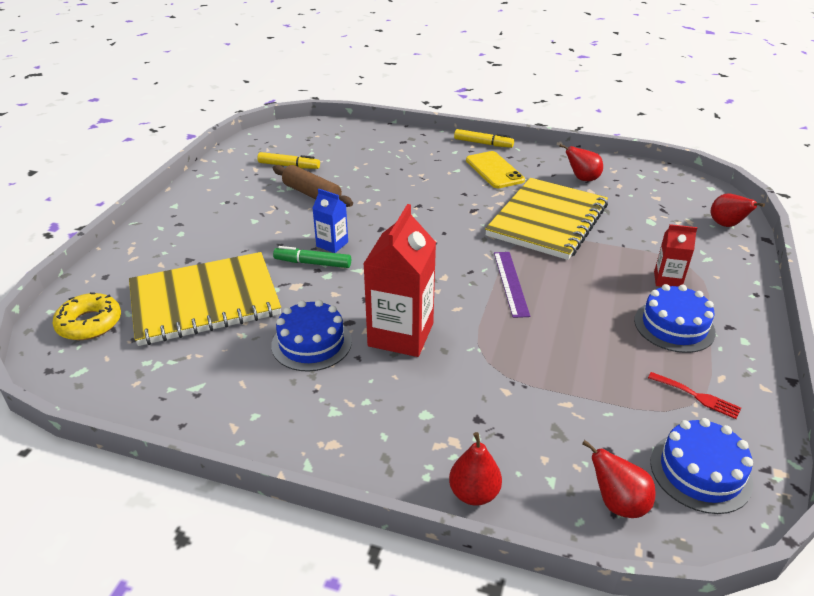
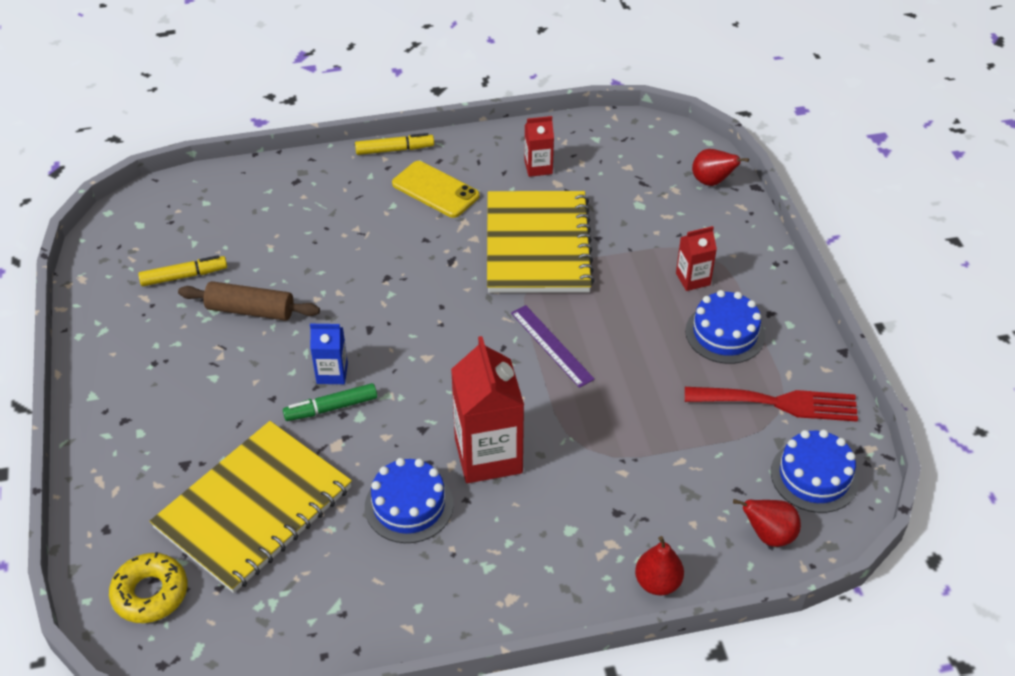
camera: 30 degrees left, 10 degrees up
red pear [559,144,603,181] -> red carton [524,116,554,177]
red fork [648,372,741,419] -> red fork [685,387,858,422], size x1.99

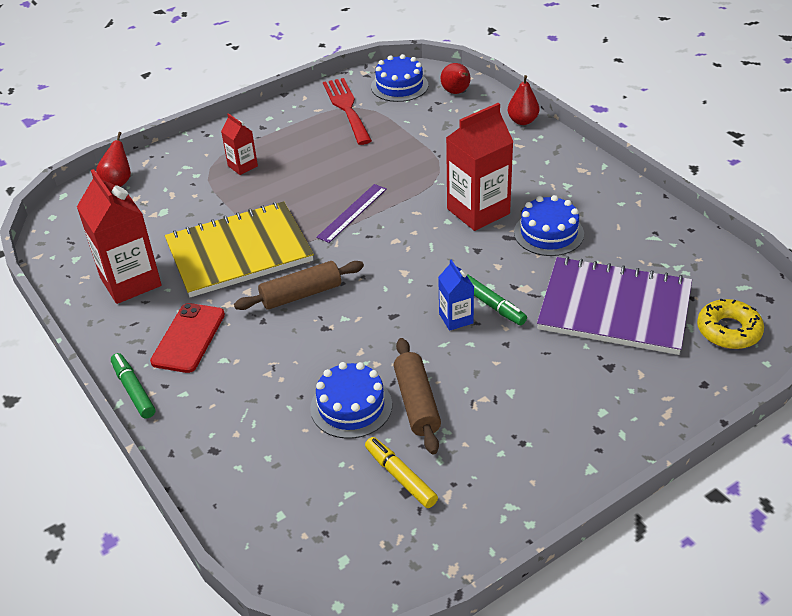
camera: 110 degrees left, 5 degrees down
yellow notebook [150,421,352,593] -> purple notebook [537,256,692,355]
yellow marker [355,133,434,155] -> green marker [111,353,155,419]
yellow phone [392,161,480,218] -> red phone [150,303,225,373]
red carton [524,116,554,177] -> red carton [77,169,162,304], size x1.92
blue cake [685,290,765,364] -> blue cake moved to [310,362,392,439]
none -> brown rolling pin [234,261,364,310]

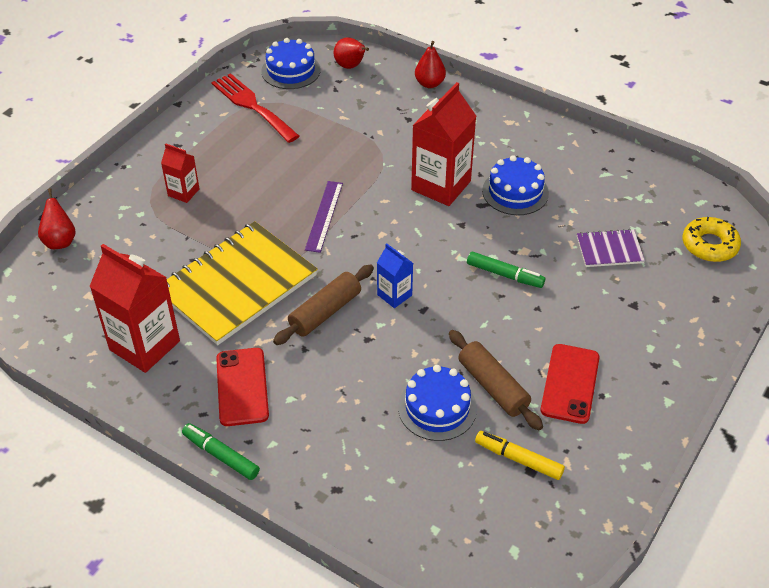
camera: 25 degrees left, 5 degrees up
blue carton [438,259,474,331] -> blue carton moved to [377,243,413,308]
purple notebook [537,256,692,355] -> purple notebook [577,229,645,267], size x0.47
none -> red phone [541,344,600,424]

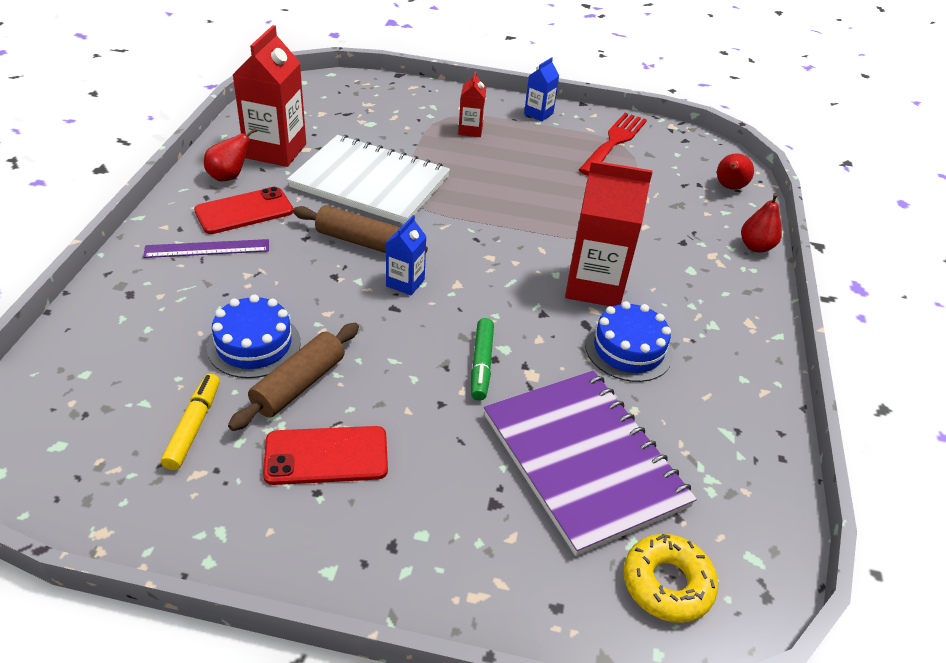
camera: 65 degrees right, 5 degrees down
red pear [38,188,76,249] -> red pear moved to [204,128,257,181]
yellow notebook [167,221,318,345] -> white notebook [287,135,450,224]
green marker [182,423,260,480] -> none
blue cake [261,38,321,89] -> none
purple ruler [305,181,343,253] -> purple ruler moved to [143,239,269,258]
purple notebook [577,229,645,267] -> purple notebook [484,370,697,556], size x2.15
none -> blue carton [524,57,559,121]

